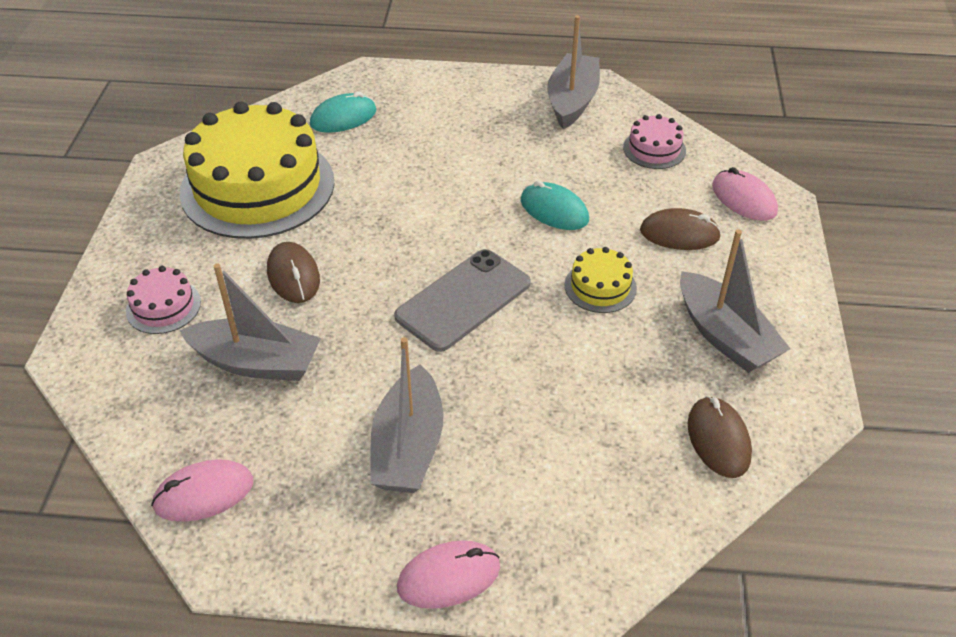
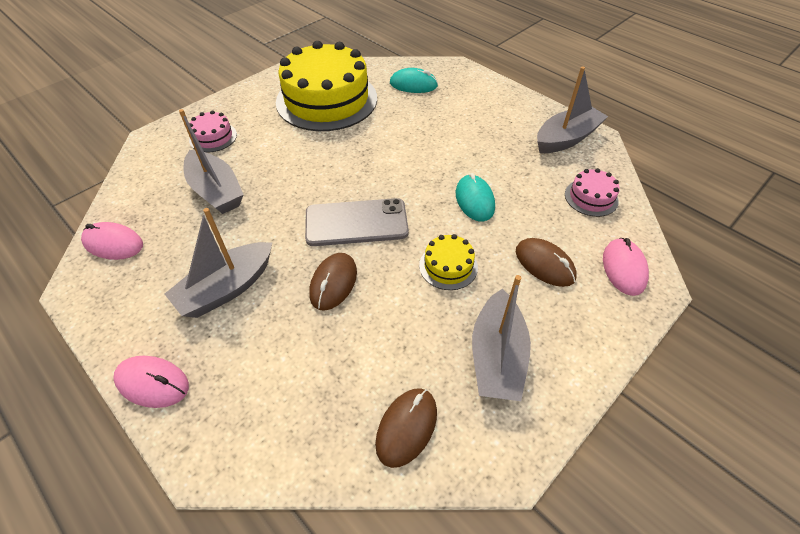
camera: 40 degrees right, 5 degrees up
brown mouse [267,242,320,303] -> brown mouse moved to [309,253,357,311]

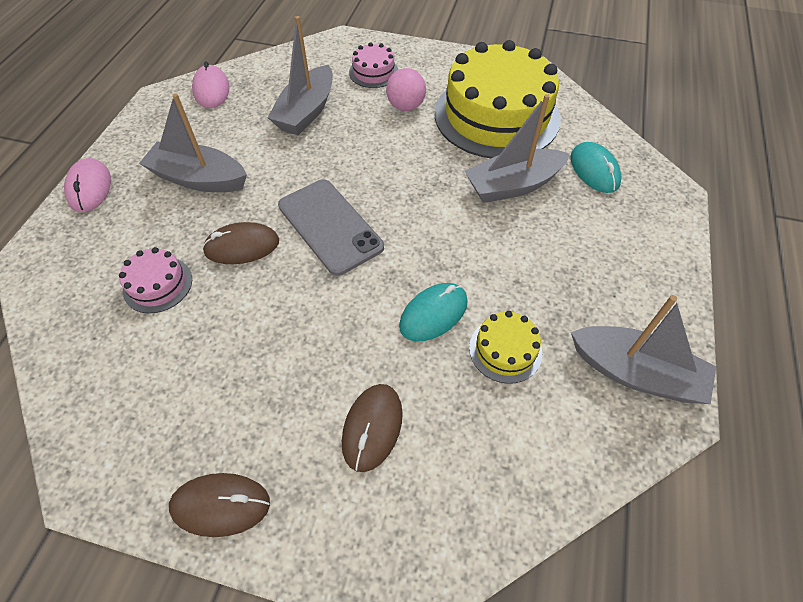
camera: 60 degrees right, 5 degrees up
brown mouse [375,388,437,468] -> brown mouse moved to [169,473,270,537]
yellow cake [419,234,478,290] -> yellow cake moved to [469,311,542,384]
grey boat [472,275,531,401] -> grey boat moved to [465,94,570,203]
pink cake [565,168,620,217] -> pink cake moved to [119,247,192,313]
pink mouse [603,238,649,296] -> none
none -> pink ball [386,68,426,111]

